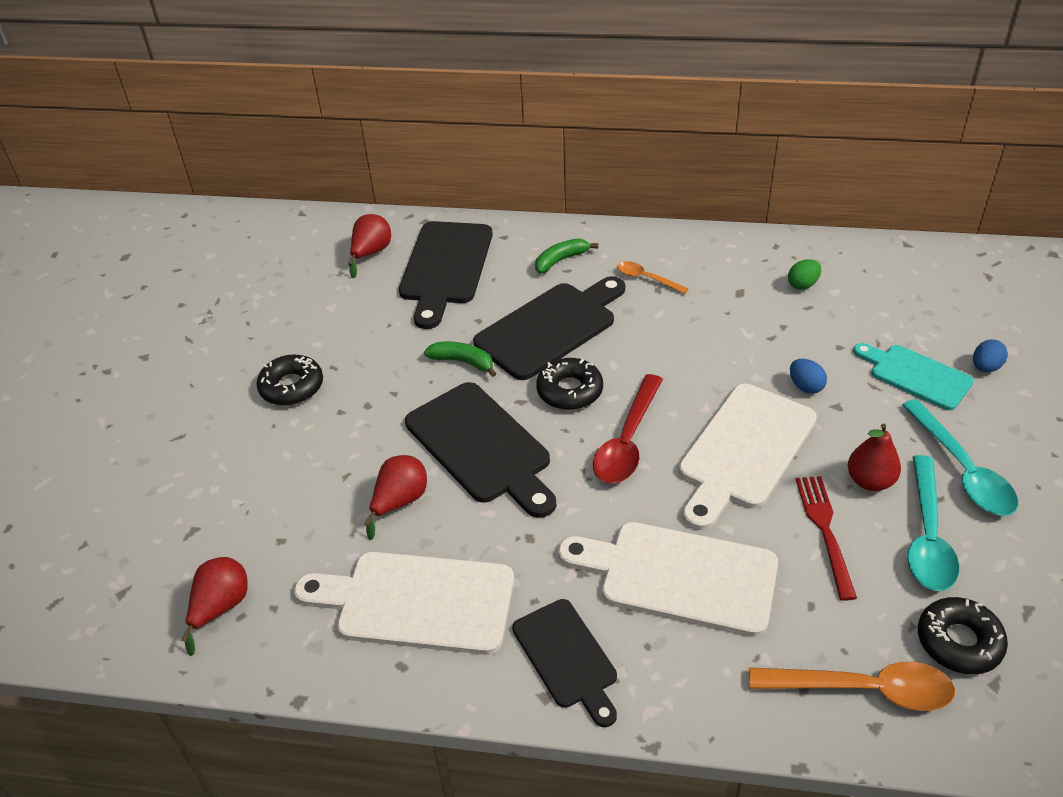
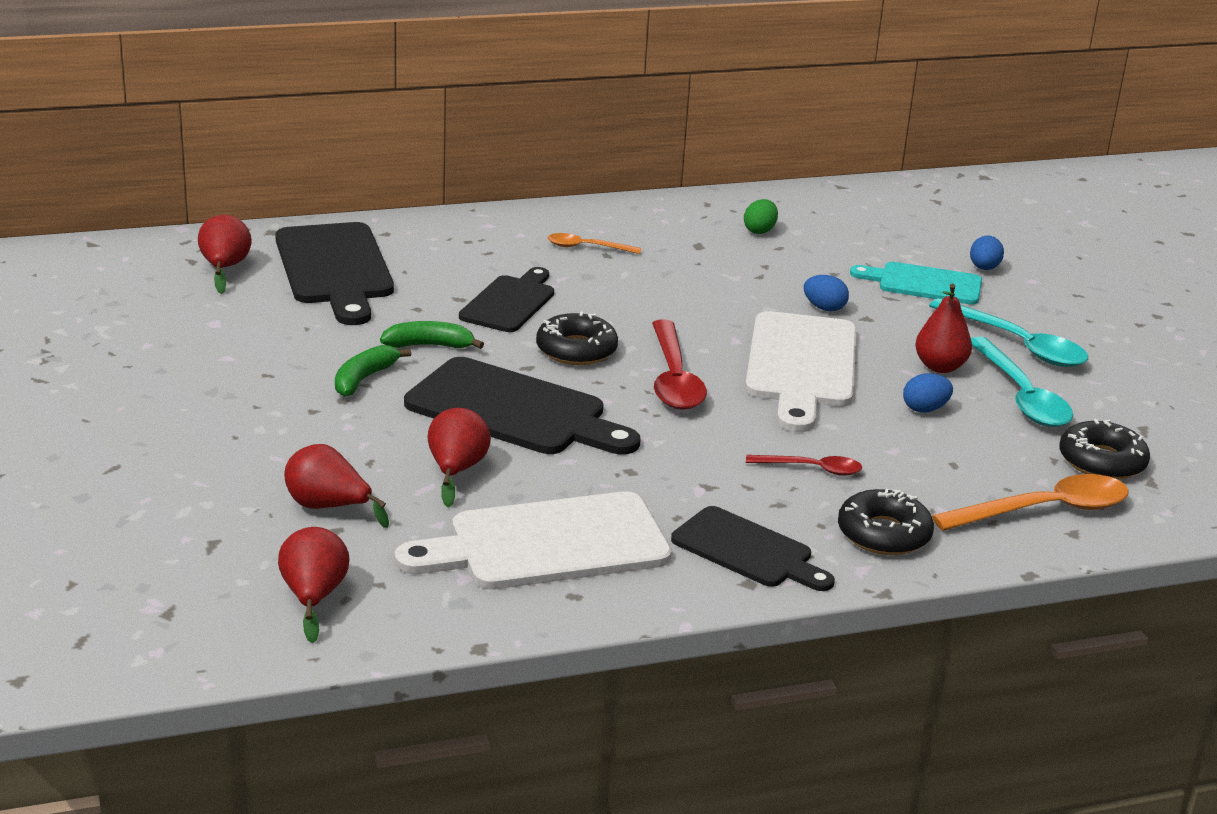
camera: 30 degrees left, 15 degrees down
black donut [257,354,323,406] -> black donut moved to [838,489,934,555]
black cutting board [473,276,625,380] -> black cutting board [459,267,554,332], size x0.63
green banana [535,238,598,274] -> green banana moved to [335,345,411,397]
white cutting board [558,522,778,637] -> red spoon [746,455,862,476]
red fork [795,476,857,601] -> blue egg [903,373,953,413]
none -> red pear [284,444,389,528]

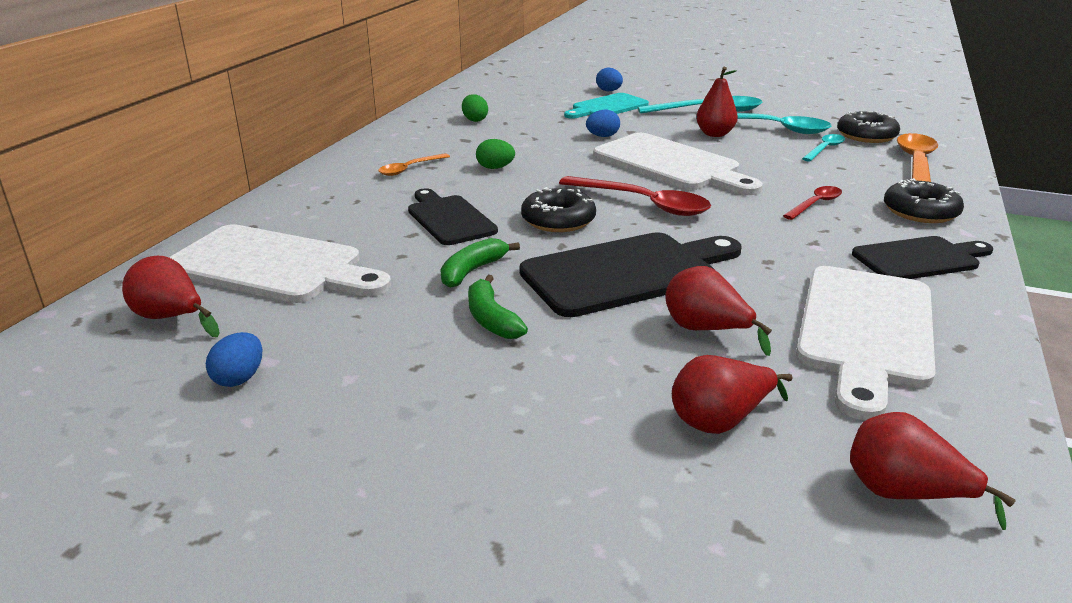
camera: 50 degrees left, 0 degrees up
black cutting board [275,222,394,325] -> white cutting board [169,224,391,303]
blue egg [903,373,953,413] -> blue egg moved to [206,332,262,387]
none -> green egg [476,139,515,169]
none -> turquoise spoon [802,134,845,162]

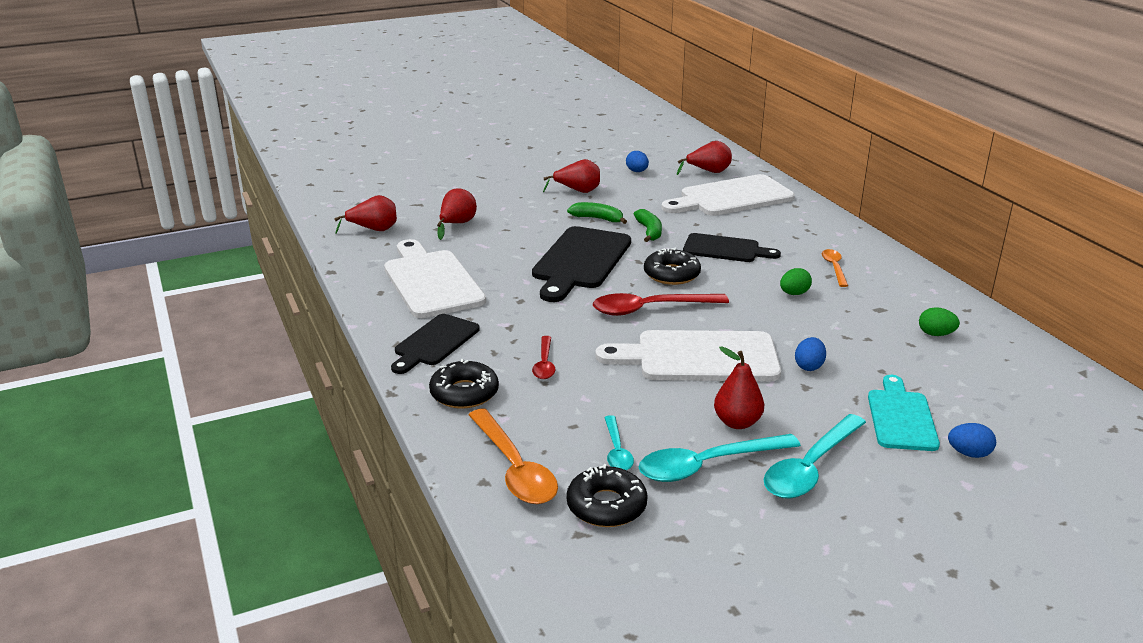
camera: 135 degrees right, 0 degrees up
red pear [665,266,772,356] -> red pear moved to [543,159,600,193]

